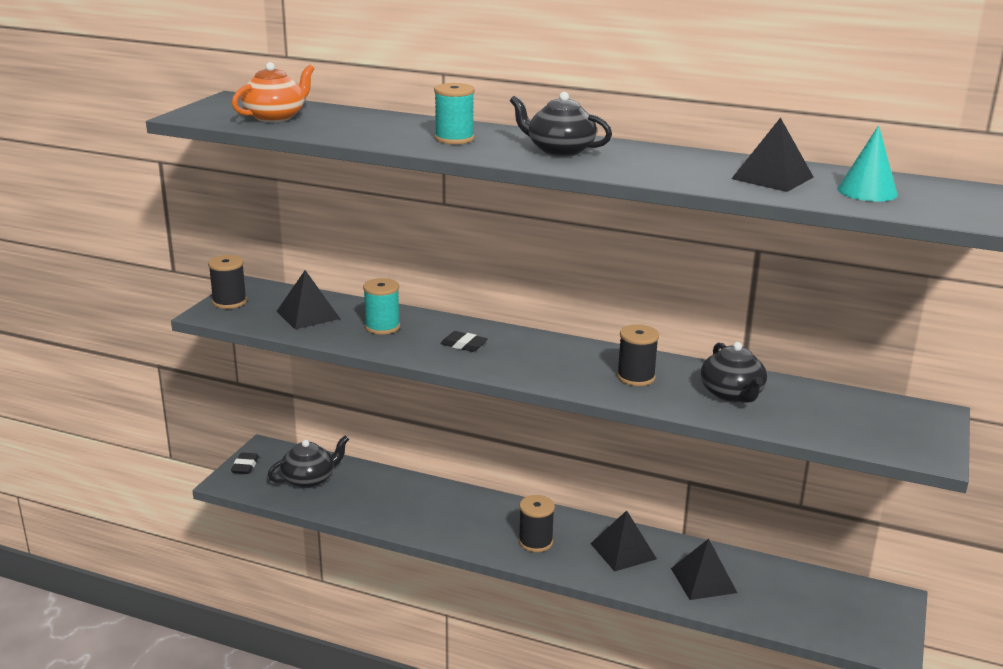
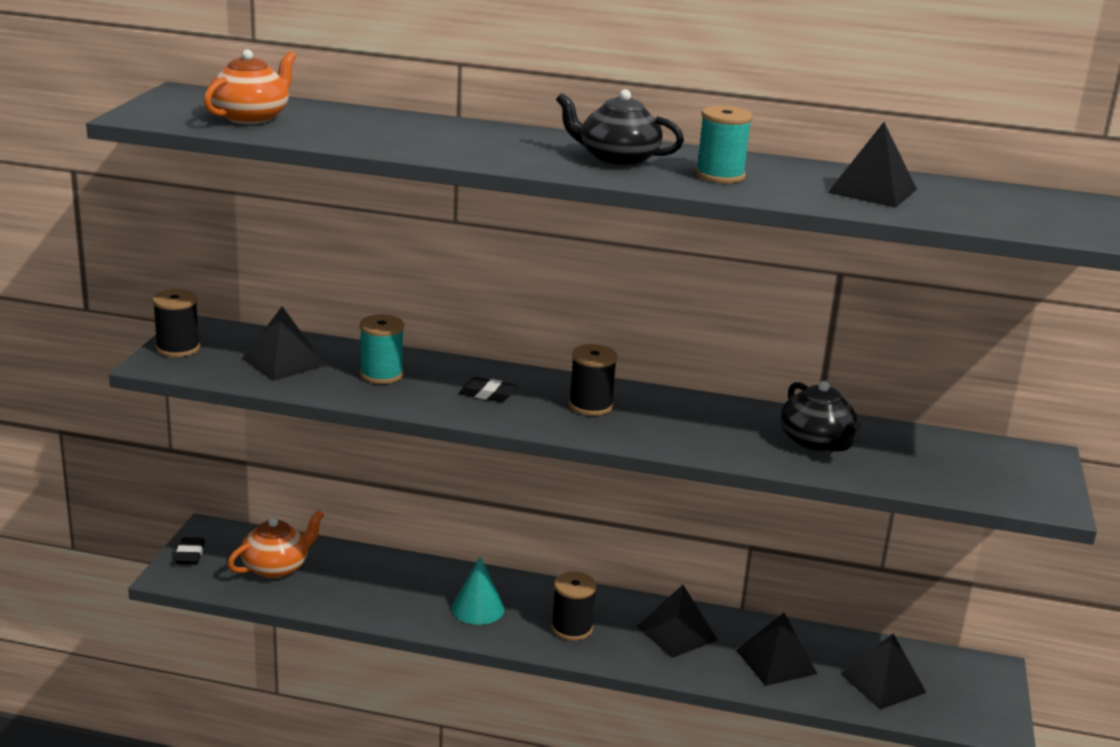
camera: 10 degrees left, 0 degrees up
black teapot [268,436,349,488] -> orange teapot [227,510,325,578]
turquoise spool [434,83,475,144] -> turquoise spool moved to [695,106,753,183]
black spool [617,324,659,386] -> black spool moved to [569,344,617,416]
turquoise cone [838,125,898,202] -> turquoise cone moved to [451,556,505,625]
none -> black pyramid [841,634,927,710]

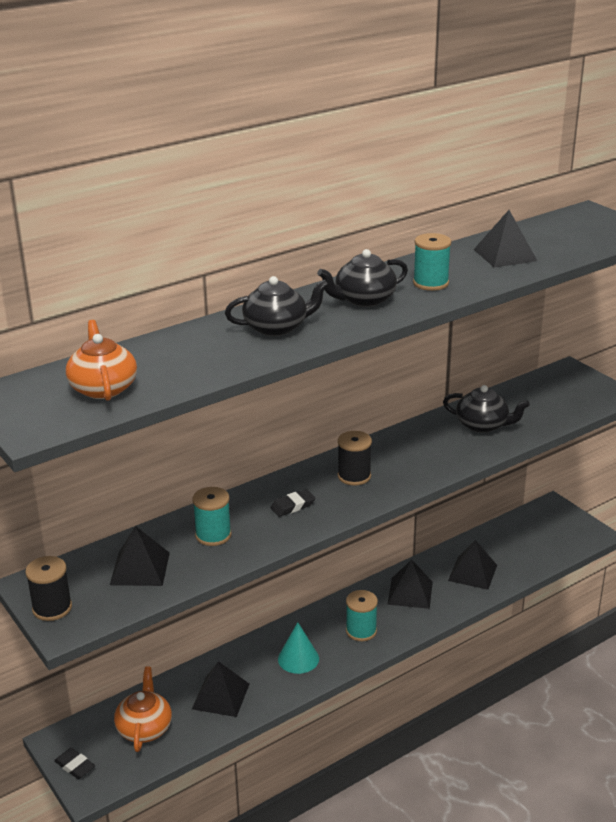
camera: 45 degrees left, 5 degrees up
black spool [551,572,597,641] -> turquoise spool [346,590,378,641]
black pyramid [841,634,927,710] -> black pyramid moved to [192,661,249,717]
none -> black teapot [225,276,329,336]

